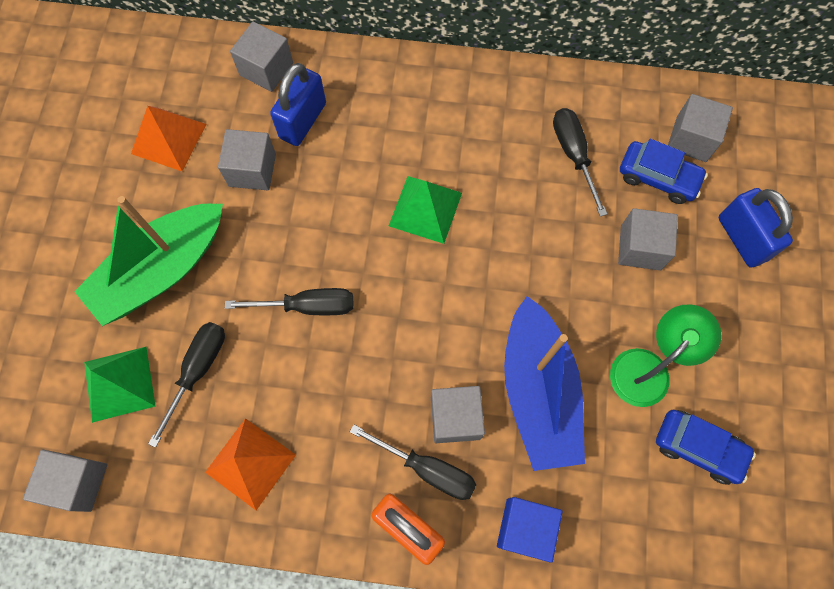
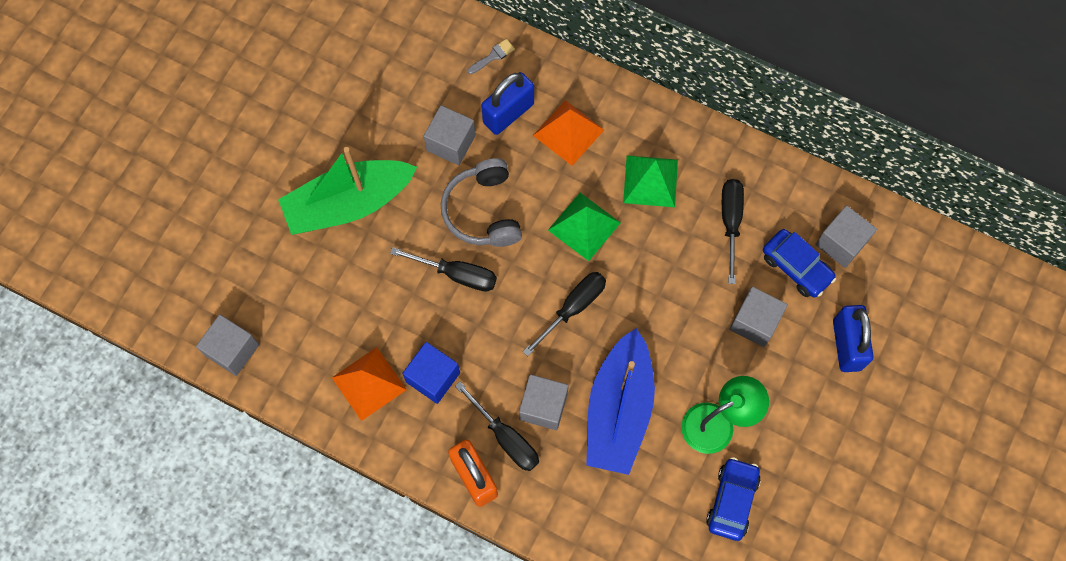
camera: 20 degrees right, 0 degrees up
green pyramid [84,347,155,423] -> green pyramid moved to [623,155,678,207]
orange pyramid [131,106,206,171] -> orange pyramid moved to [533,100,604,166]
black screwdriver [148,322,225,448] -> black screwdriver moved to [523,272,606,356]
grey cube [230,21,293,92] -> grey brush [468,39,515,74]
blue cube [497,497,562,563] -> blue cube moved to [402,342,460,404]
blue car [656,410,756,485] -> blue car turned 120 degrees counterclockwise [706,457,761,541]
none -> grey headphones [441,158,522,247]

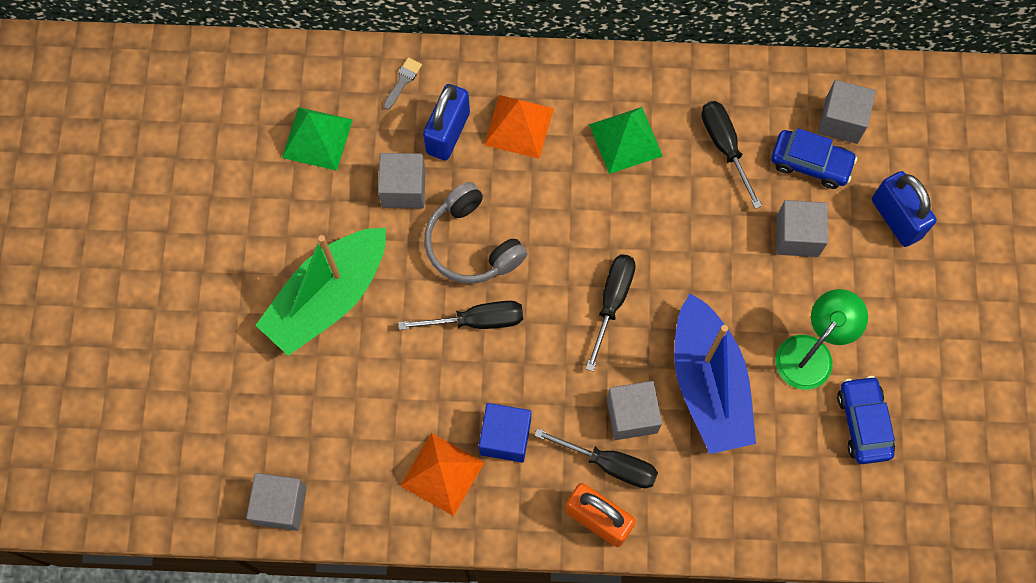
camera: 25 degrees left, 0 degrees up
green pyramid [548,193,620,261] -> green pyramid moved to [282,107,353,171]

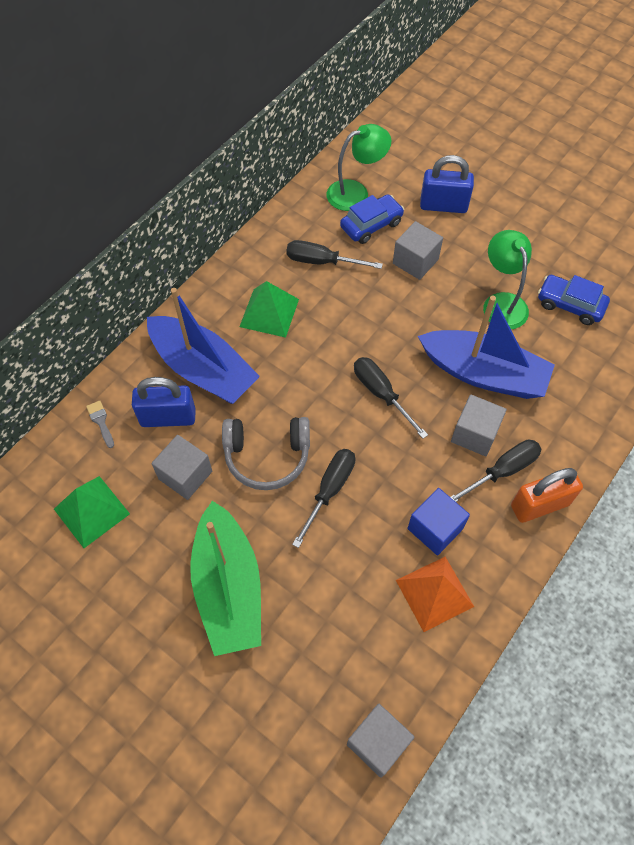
camera: 55 degrees left, 10 degrees down
blue padlock [423,84,470,160] -> blue padlock turned 60 degrees counterclockwise [132,377,196,427]
orange pyramid [484,95,554,159] -> blue boat [147,288,260,404]
grey cube [818,80,876,144] -> green lamp [327,124,391,211]

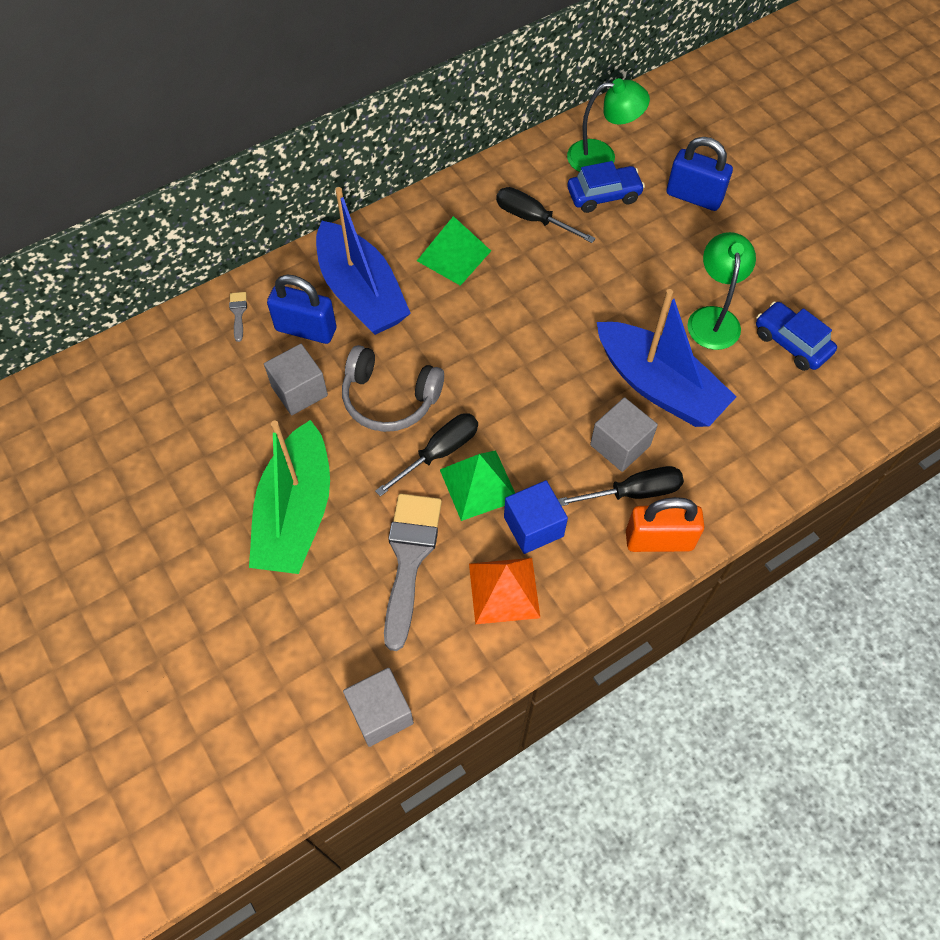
camera: 20 degrees right, 0 degrees up
green pyramid [54,476,130,548] -> green pyramid moved to [440,450,515,521]
black screwdriver [354,357,428,439] -> none
grey cube [393,221,443,280] -> none
none -> grey brush [384,494,442,651]

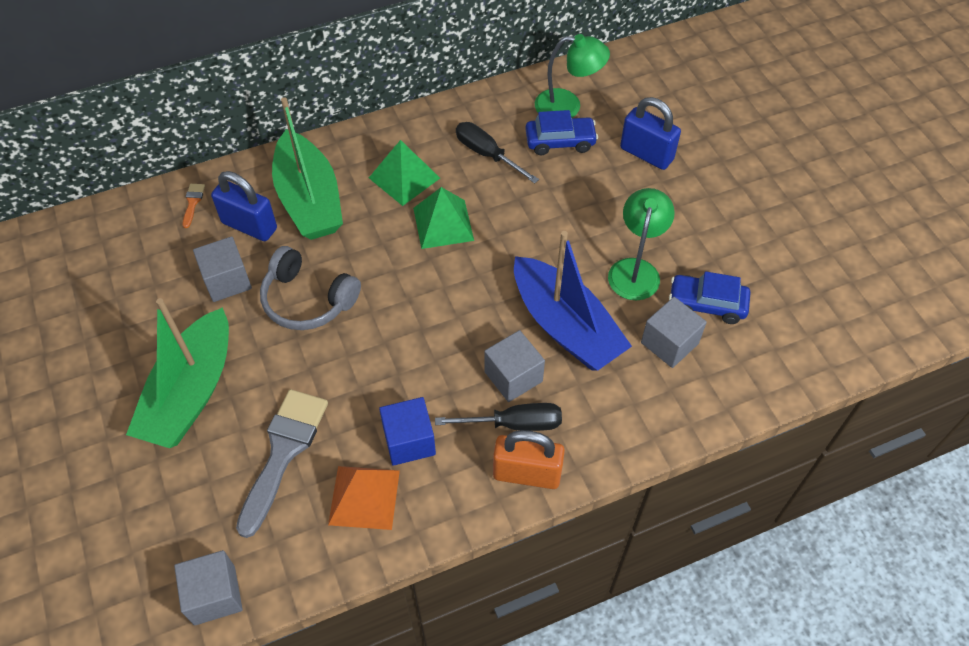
camera: 10 degrees right, 5 degrees down
grey brush [229,292,247,342] -> orange brush [182,184,205,228]
blue boat [316,187,411,335] -> green boat [272,97,343,240]
black screwdriver [375,413,478,497] -> none
green pyramid [440,450,515,521] -> green pyramid moved to [413,187,474,249]
blue car [756,302,837,371] -> blue car turned 45 degrees counterclockwise [669,271,750,324]
none -> grey cube [641,297,707,368]

